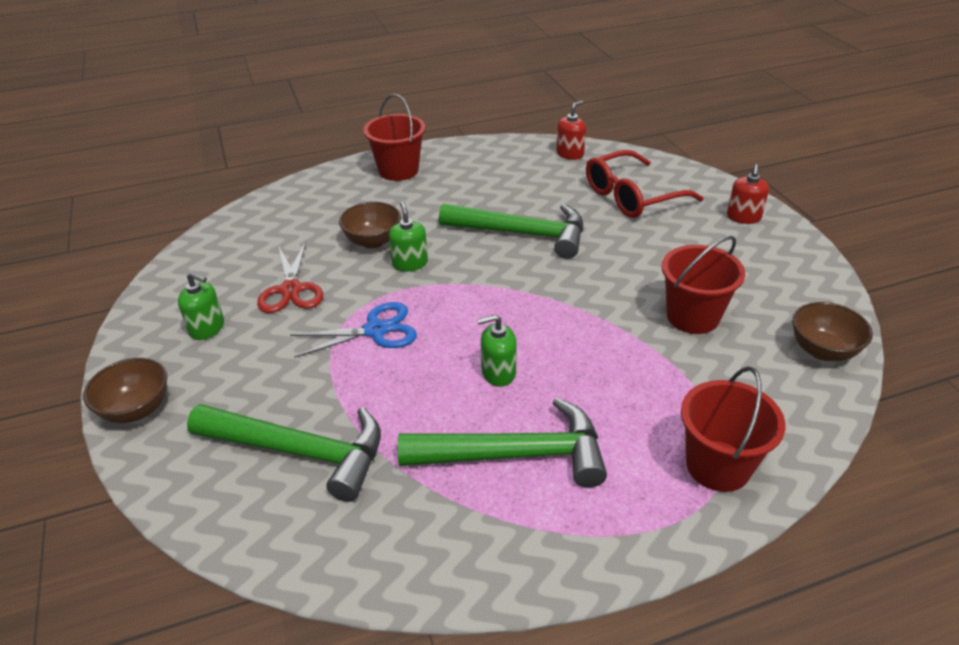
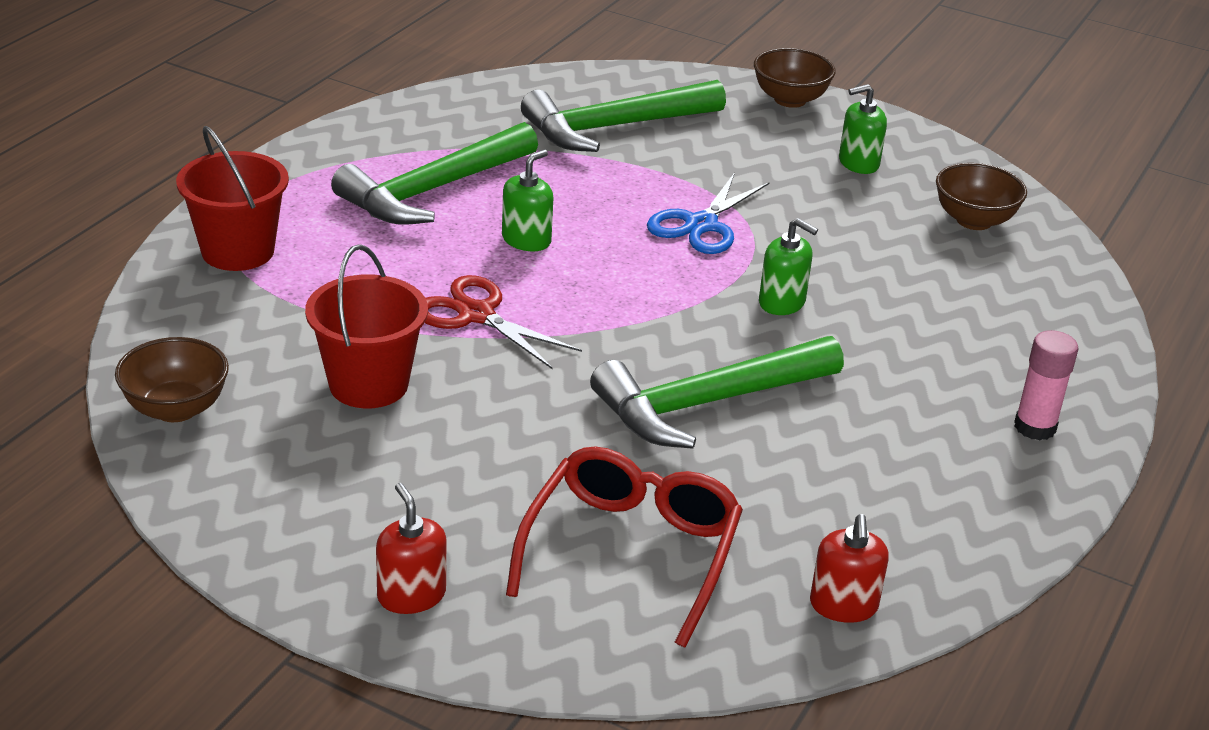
camera: 135 degrees right, 5 degrees down
red scissors [257,242,323,313] -> red scissors moved to [425,275,582,369]
brown bowl [339,202,401,249] -> brown bowl moved to [936,163,1027,230]
red bucket [363,94,425,181] -> pink glue stick [1014,330,1079,441]

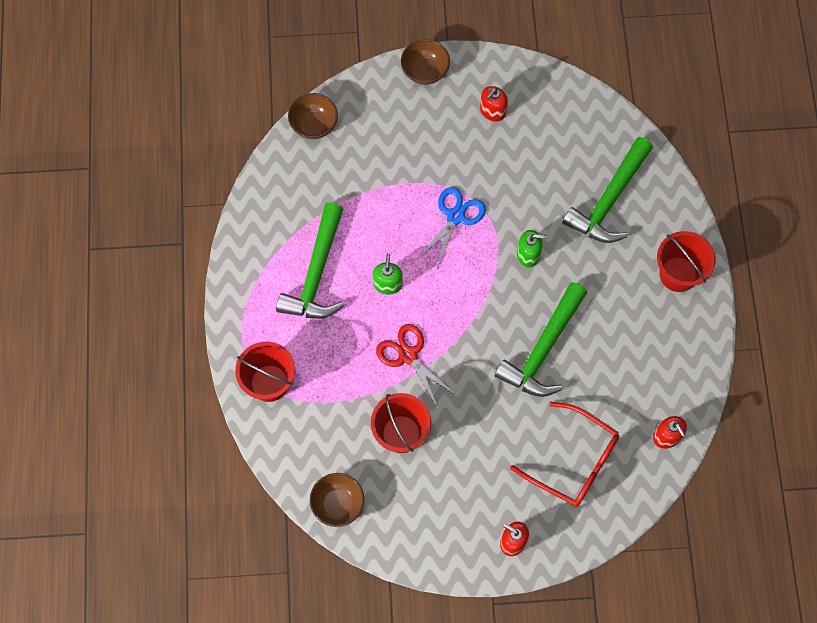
camera: 30 degrees left, 35 degrees up
red scissors [425,275,582,369] -> red scissors turned 45 degrees clockwise [376,324,456,408]
red glasses [506,446,743,647] -> red glasses turned 135 degrees clockwise [510,402,619,507]
green hammer [521,80,726,152] -> green hammer moved to [562,137,653,243]
blue scissors [647,172,770,254] -> blue scissors turned 150 degrees counterclockwise [418,187,486,269]
green soap dispenser [839,84,887,174] -> red soap dispenser [480,86,508,122]
brown bowl [936,163,1027,230] -> brown bowl moved to [288,93,338,139]
pink glue stick [1014,330,1079,441] -> red bucket [657,231,716,292]

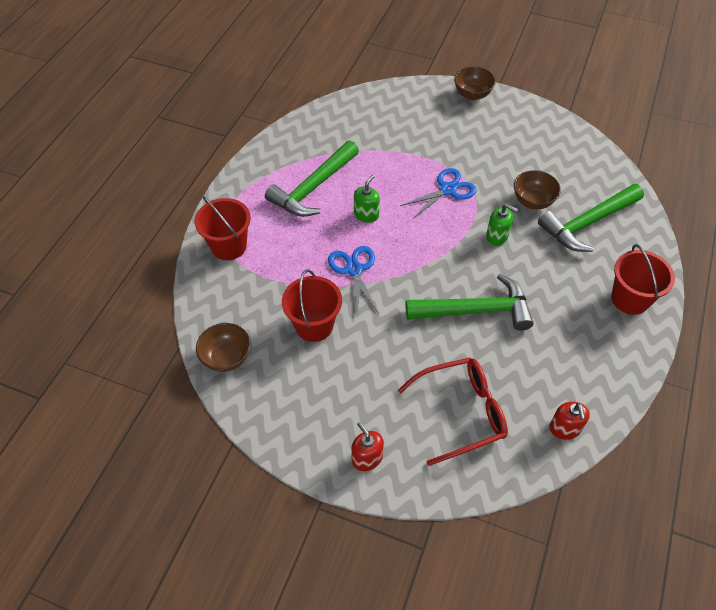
camera: 25 degrees right, 15 degrees down
brown bowl [288,93,338,139] -> brown bowl moved to [514,170,561,209]
red scissors [376,324,456,408] -> blue scissors [328,246,379,315]
red soap dispenser [480,86,508,122] -> none
green hammer [495,282,587,397] -> green hammer turned 150 degrees counterclockwise [406,274,534,331]
red glasses [510,402,619,507] -> red glasses turned 75 degrees counterclockwise [398,357,508,466]

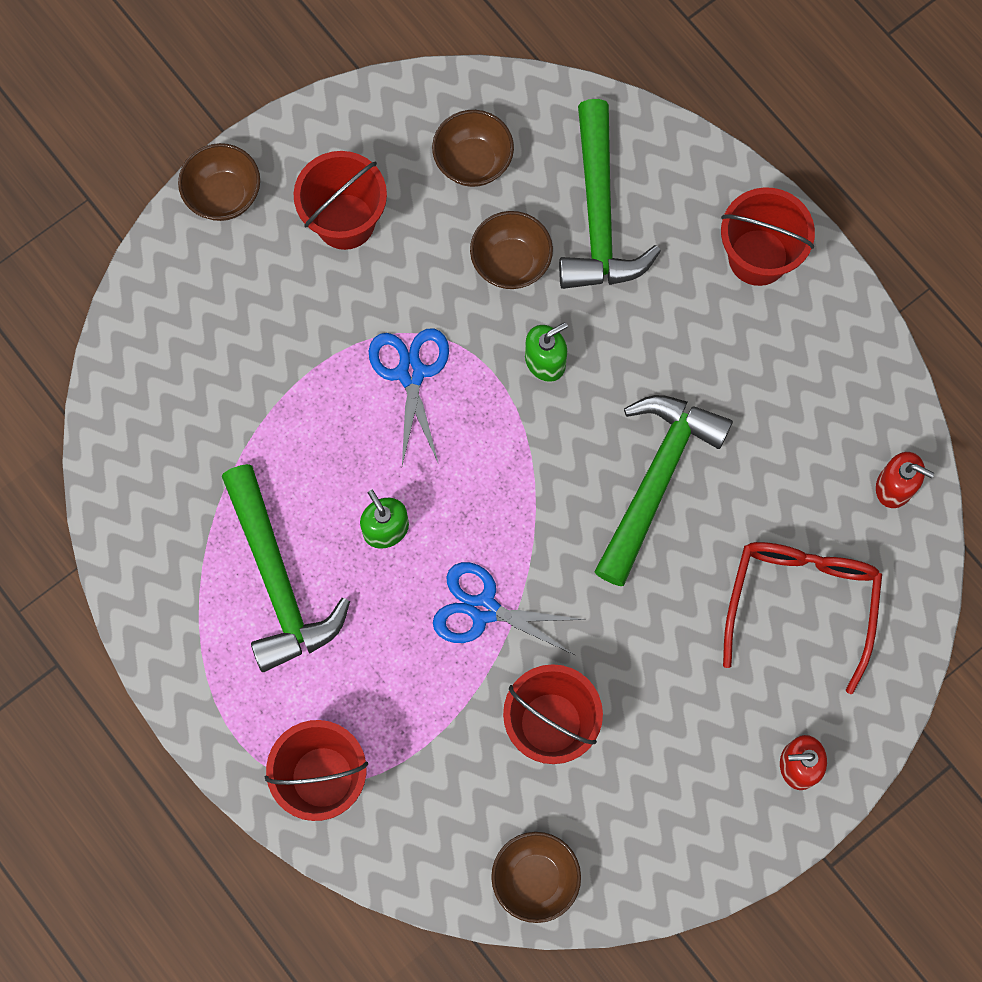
camera: 60 degrees left, 20 degrees up
none -> red bucket [294,151,387,250]
none -> brown bowl [432,110,514,187]

